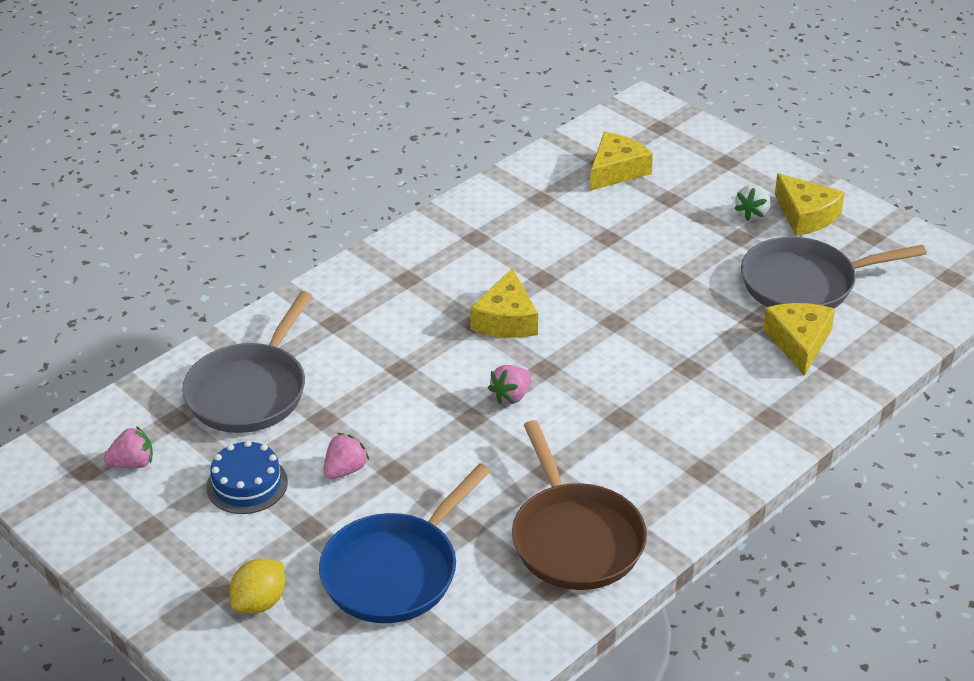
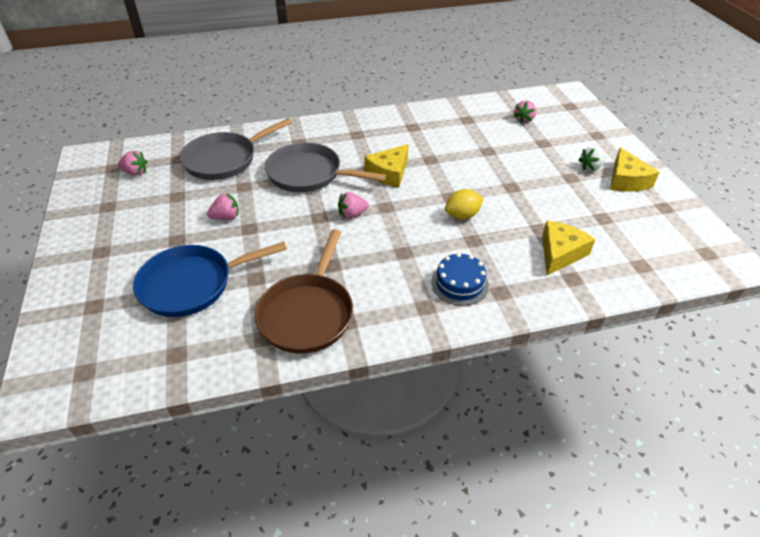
camera: 30 degrees right, 5 degrees up
blue cake [207,440,288,514] -> blue cake moved to [431,253,489,306]
yellow lemon [229,558,285,614] -> yellow lemon moved to [445,189,484,219]
yellow cheese [590,132,653,191] -> pink strawberry [514,100,536,123]
grey pan [741,237,927,308] -> grey pan moved to [265,142,386,192]

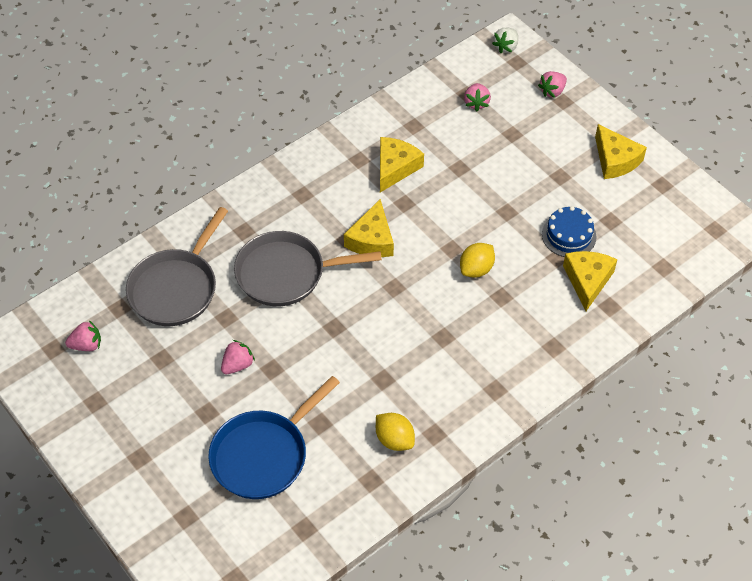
camera: 25 degrees left, 10 degrees up
brown pan [255,229,353,354] -> yellow lemon [376,413,415,451]
pink strawberry [338,192,369,219] -> pink strawberry moved to [538,71,567,98]
blue cake [431,253,489,306] -> blue cake moved to [542,206,596,257]
white strawberry [578,147,606,171] -> white strawberry moved to [492,28,518,53]
none -> yellow cheese [380,137,424,192]

